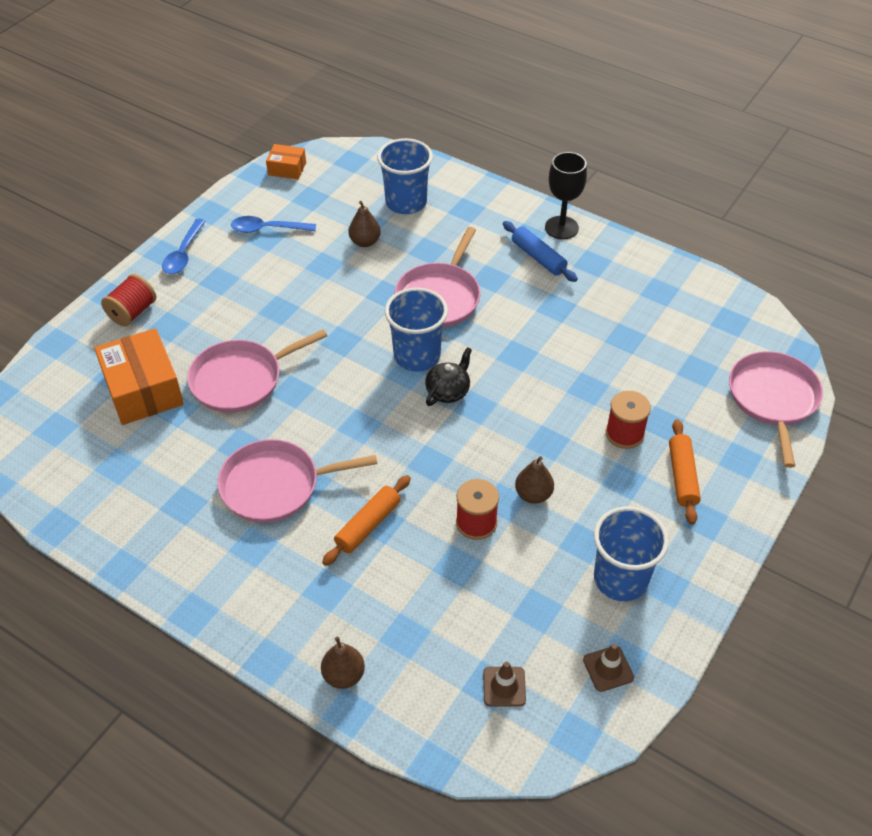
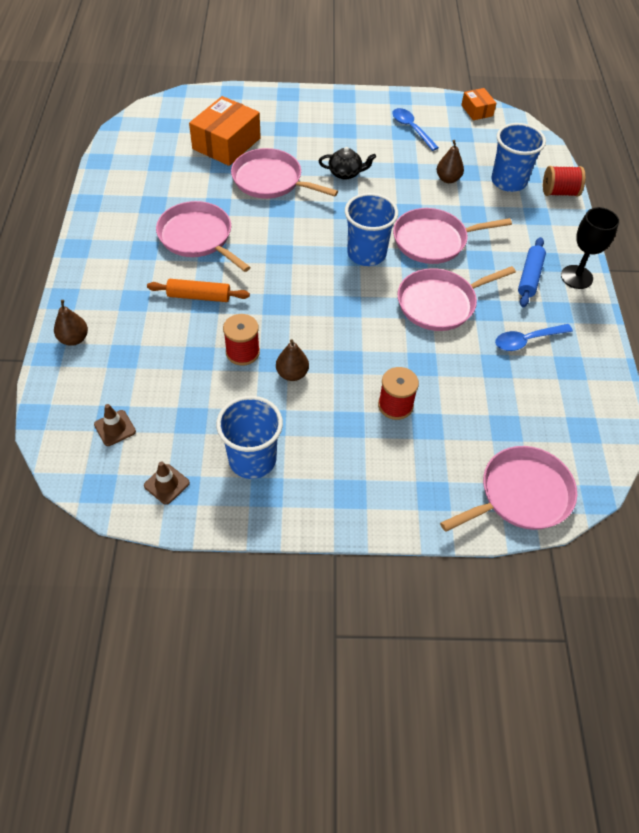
camera: 55 degrees right, 5 degrees up
red spool [101,274,156,327] -> red spool moved to [543,166,585,197]
blue spoon [162,219,206,274] -> blue spoon moved to [495,324,573,351]
black teapot [425,347,472,406] -> black teapot moved to [319,147,376,180]
orange rolling pin [669,419,701,525] -> none
none -> pink pan [397,266,516,331]

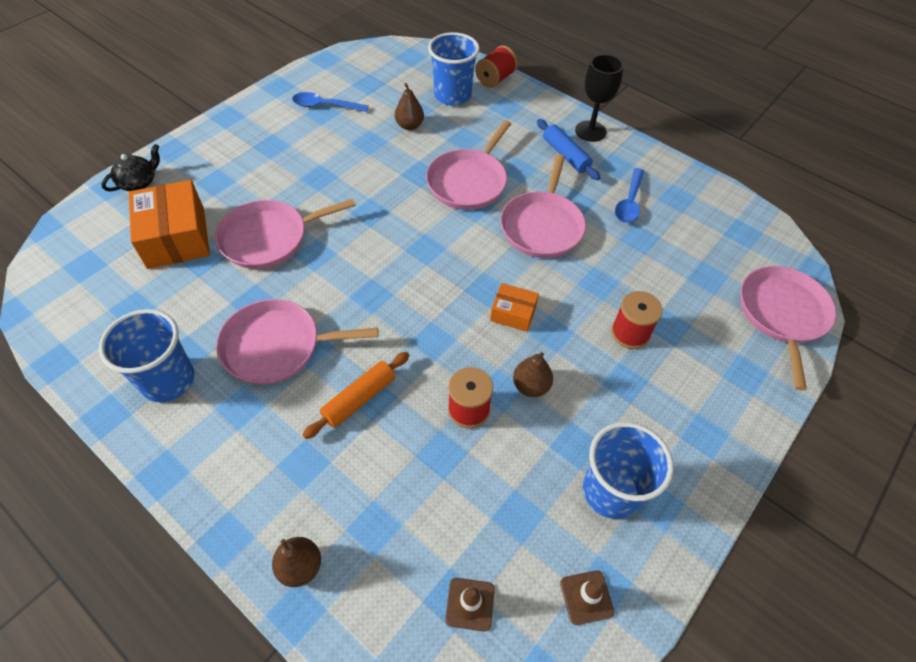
camera: 50 degrees left, 0 degrees up
black teapot [319,147,376,180] -> black teapot moved to [102,144,160,192]
blue cup [345,193,398,266] -> blue cup moved to [99,309,195,402]
orange box [461,88,496,120] -> orange box moved to [490,283,539,332]

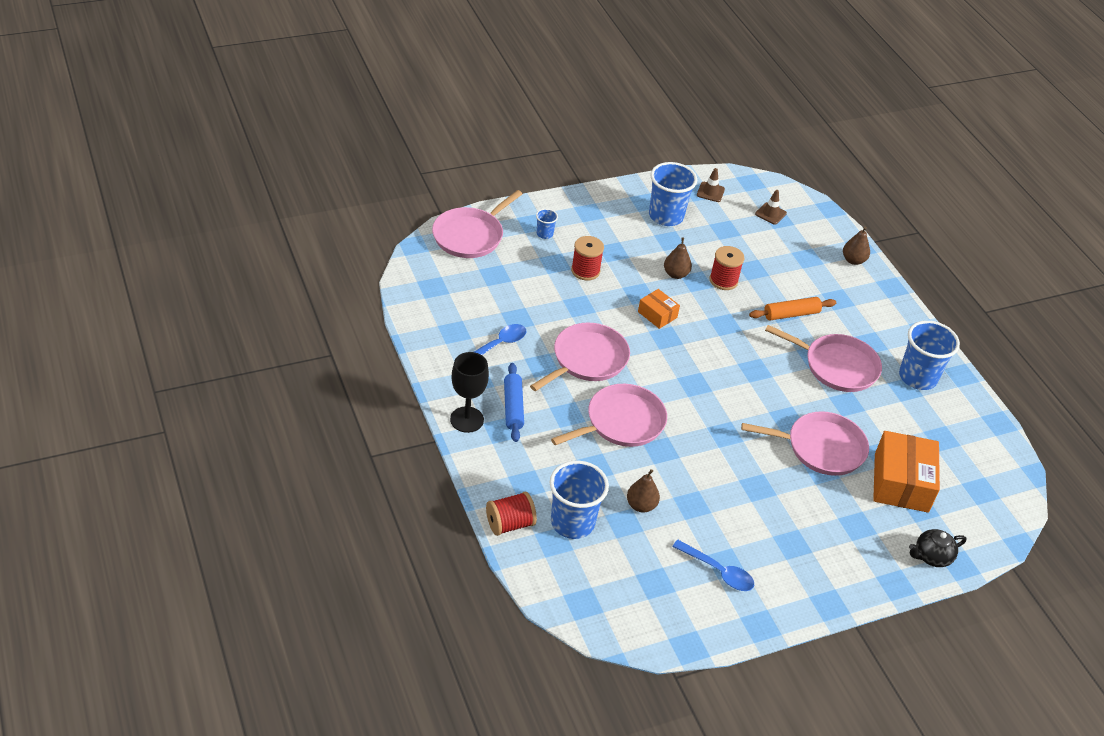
camera: 155 degrees left, 10 degrees down
none -> blue cup [536,209,558,239]

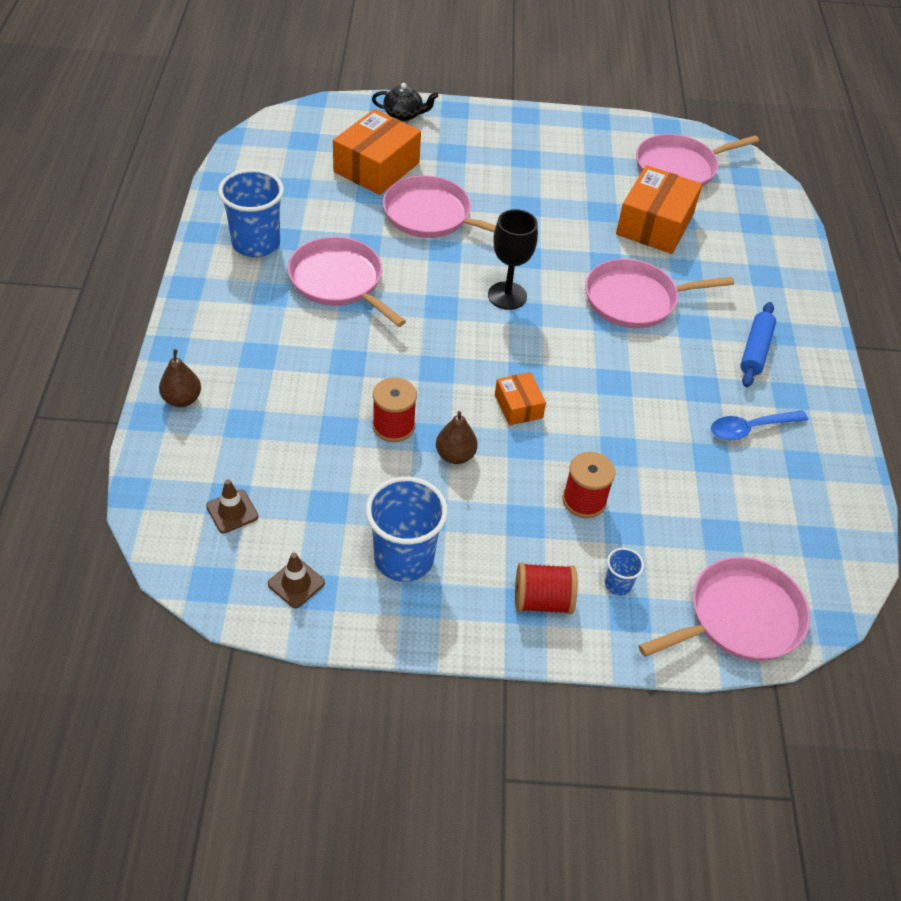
camera: 155 degrees left, 5 degrees up
black goblet [450,352,489,433] -> black goblet moved to [488,209,538,310]
red spool [486,492,537,536] -> red spool moved to [515,563,577,614]
pink pan [530,323,630,391] -> pink pan moved to [636,134,759,187]
blue cup [550,461,609,539] -> none
brown pear [627,469,660,513] -> orange box [616,165,702,254]
blue spoon [672,540,754,591] -> none
orange rolling pin [749,297,836,320] -> none

